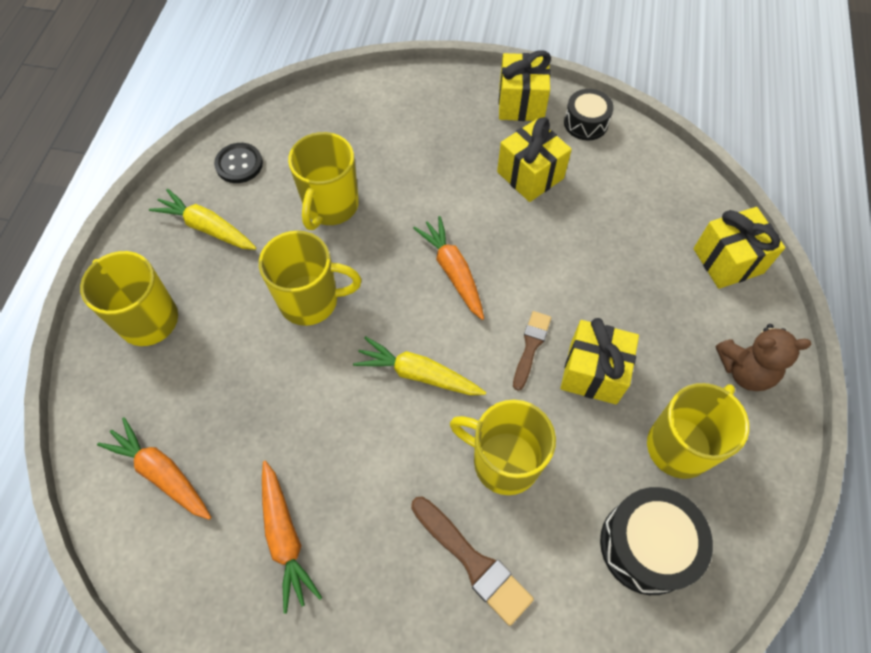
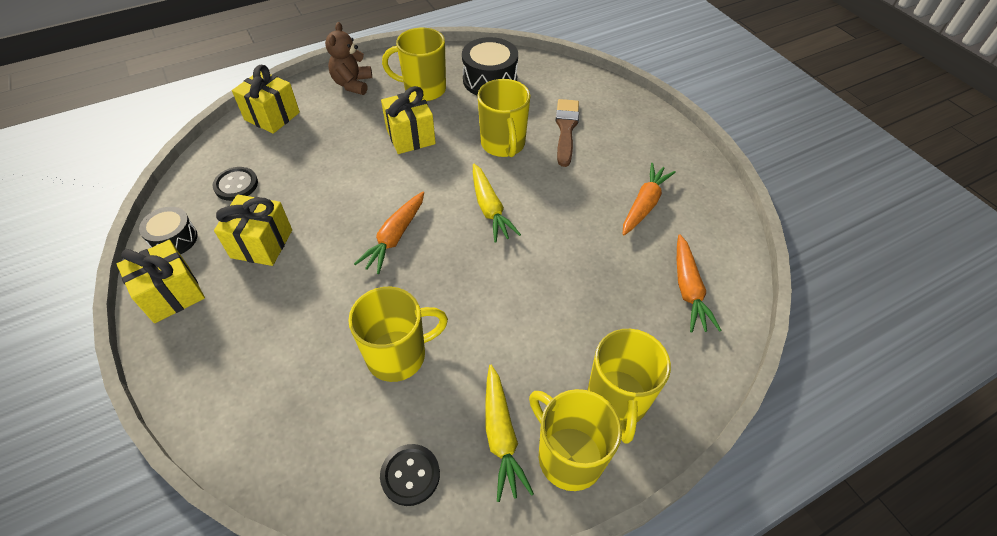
camera: 130 degrees left, 10 degrees down
yellow mug [259,231,361,326] -> yellow mug moved to [529,389,622,491]
brown brush [513,311,551,391] -> none
brown teddy bear [716,324,812,391] -> brown teddy bear turned 135 degrees counterclockwise [325,22,372,95]
none -> black button [212,167,258,201]

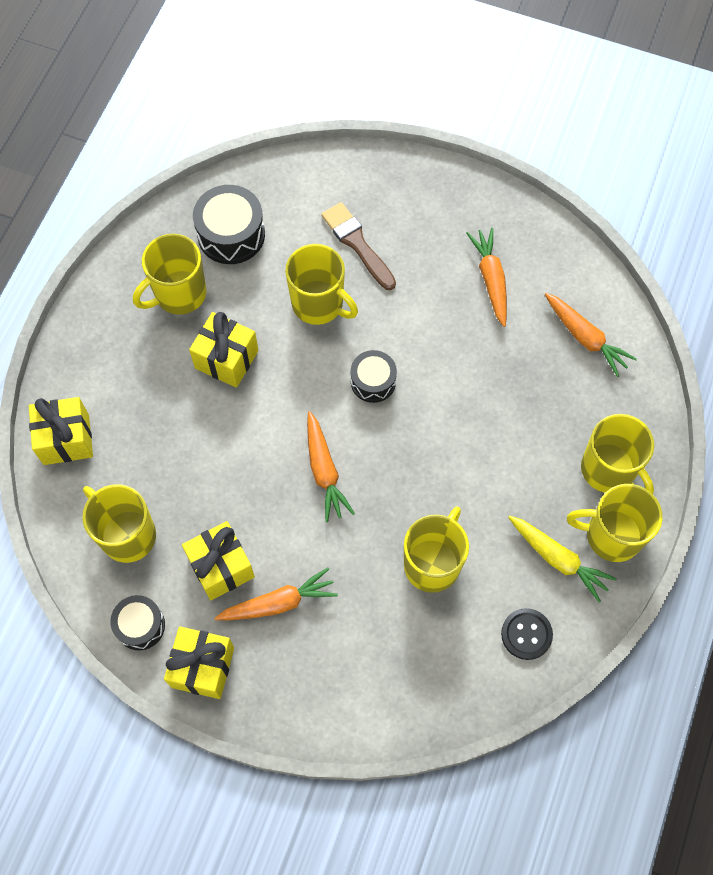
camera: 40 degrees left, 15 degrees up
black button [212,167,258,201] -> yellow mug [82,484,156,563]
brown teddy bear [325,22,372,95] -> none
yellow carrot [473,164,521,243] -> black drum [351,350,397,403]
none -> orange carrot [215,567,338,620]

